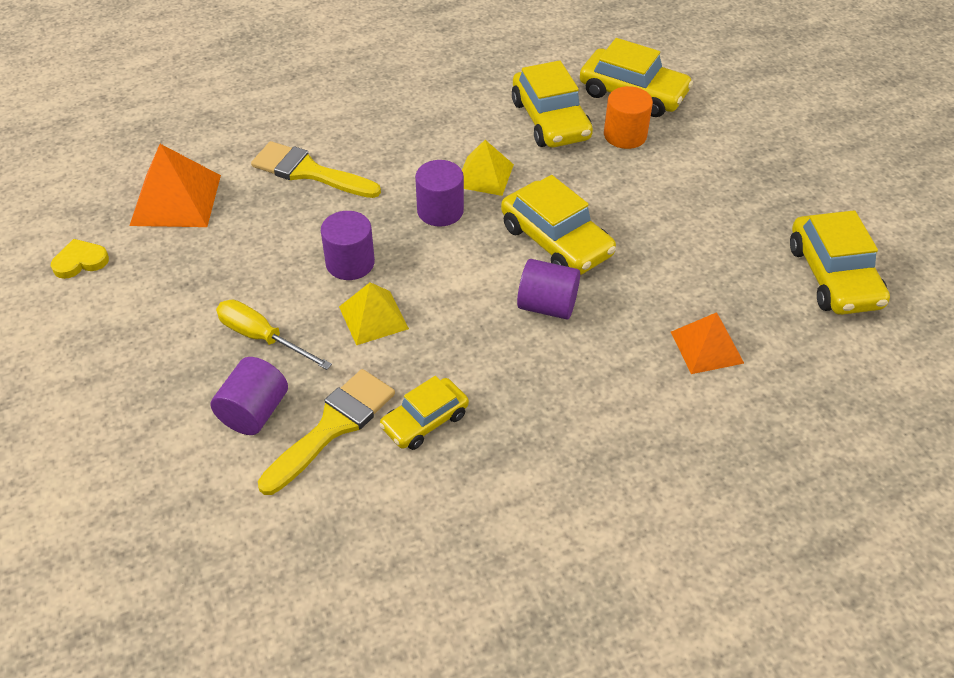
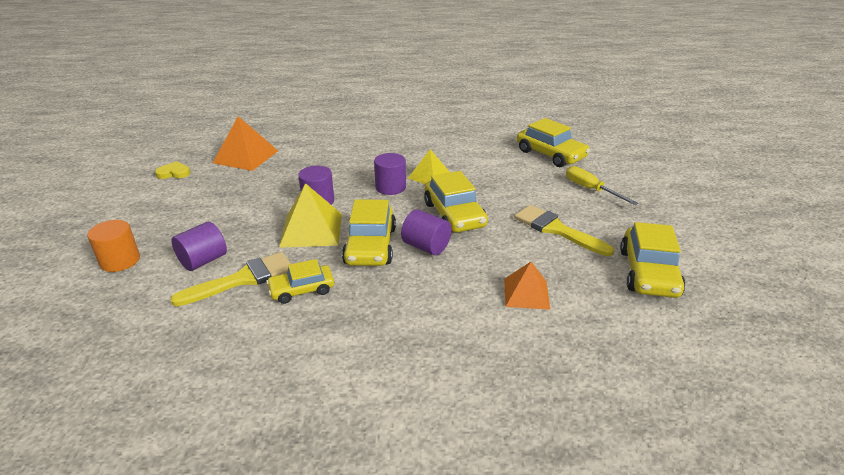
camera: 20 degrees right, 15 degrees down
yellow screwdriver [216,300,332,370] -> yellow screwdriver moved to [566,166,638,205]
yellow brush [251,141,381,198] -> yellow brush moved to [514,205,614,256]
yellow pyramid [339,282,409,345] -> yellow pyramid [279,183,342,248], size x1.53
yellow car [512,60,593,147] -> yellow car moved to [342,199,396,266]
orange cylinder [604,86,653,149] -> orange cylinder moved to [87,220,140,272]

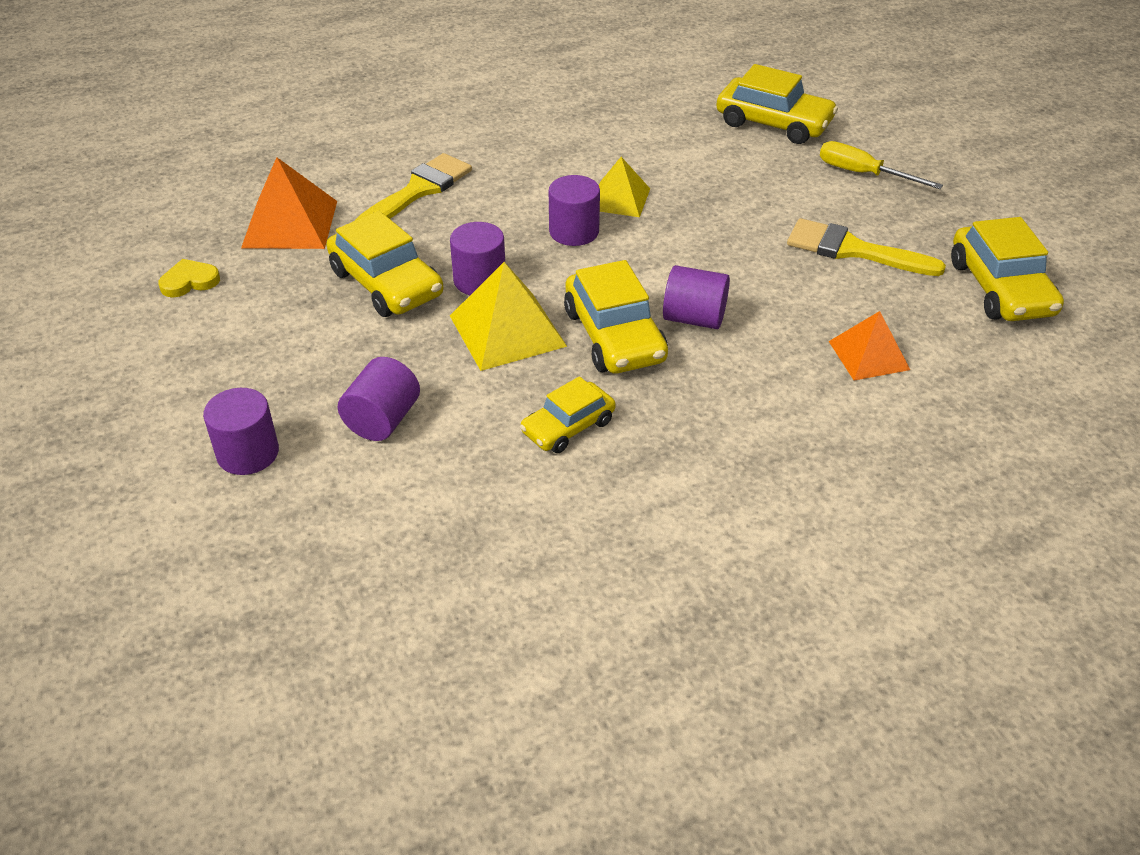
camera: 20 degrees left, 10 degrees up
orange cylinder [87,220,140,272] -> purple cylinder [203,388,279,475]
yellow brush [170,252,291,306] -> yellow brush moved to [355,153,472,221]
yellow car [424,171,488,233] -> yellow car moved to [327,211,444,317]

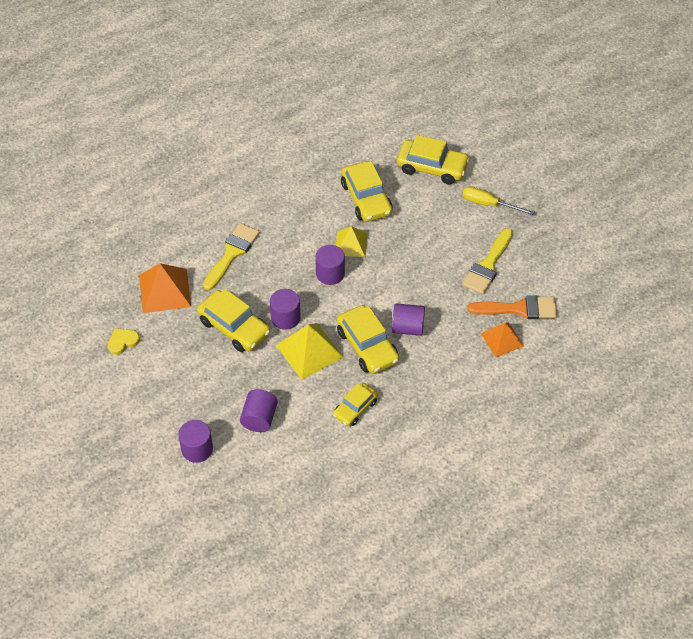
camera: 10 degrees left, 10 degrees up
yellow brush [787,218,946,276] -> yellow brush turned 75 degrees counterclockwise [462,228,513,294]
yellow car [951,217,1064,321] -> yellow car moved to [341,161,392,222]
none -> orange brush [467,296,557,319]

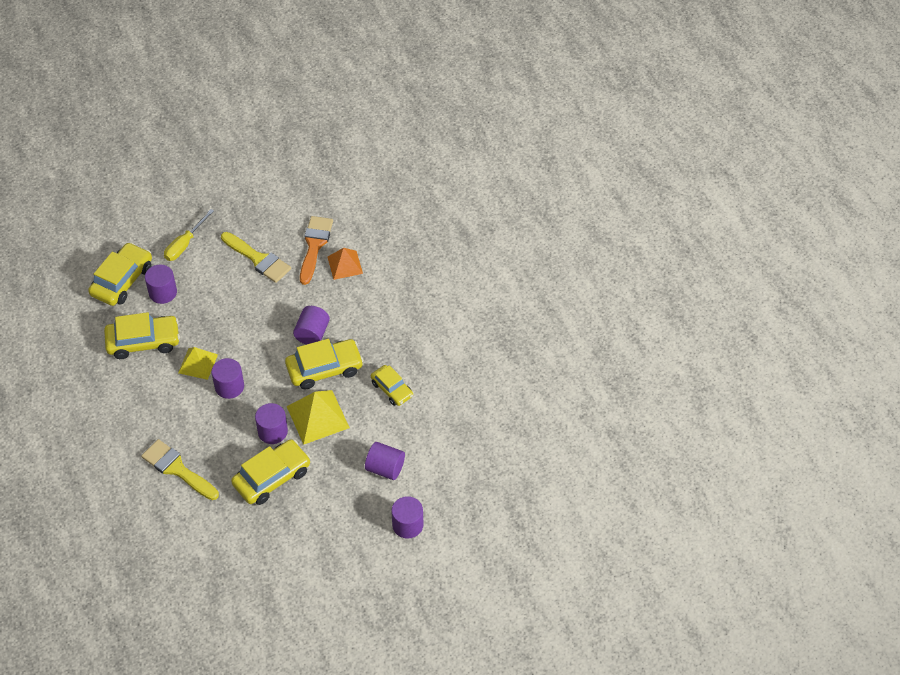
camera: 80 degrees left, 0 degrees up
yellow heart [108,328,140,355] -> none
orange pyramid [139,263,191,313] -> none
none -> purple cylinder [145,265,177,304]

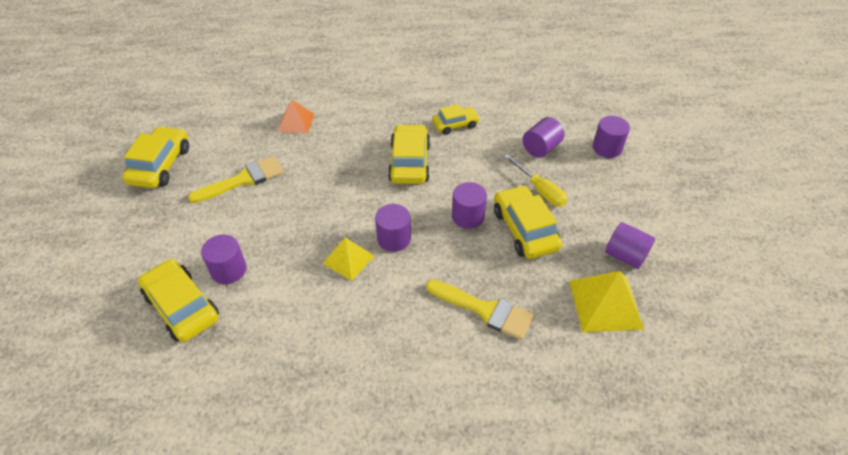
camera: 70 degrees left, 5 degrees down
yellow car [104,312,180,359] -> yellow car moved to [122,126,189,188]
yellow brush [141,439,219,500] -> yellow brush turned 120 degrees counterclockwise [426,280,534,340]
yellow screwdriver [164,209,214,261] -> yellow screwdriver moved to [504,154,567,206]
yellow pyramid [287,390,350,445] -> yellow pyramid moved to [569,271,644,333]
purple cylinder [293,306,330,345] -> purple cylinder moved to [605,222,655,269]
orange brush [300,216,333,285] -> none

